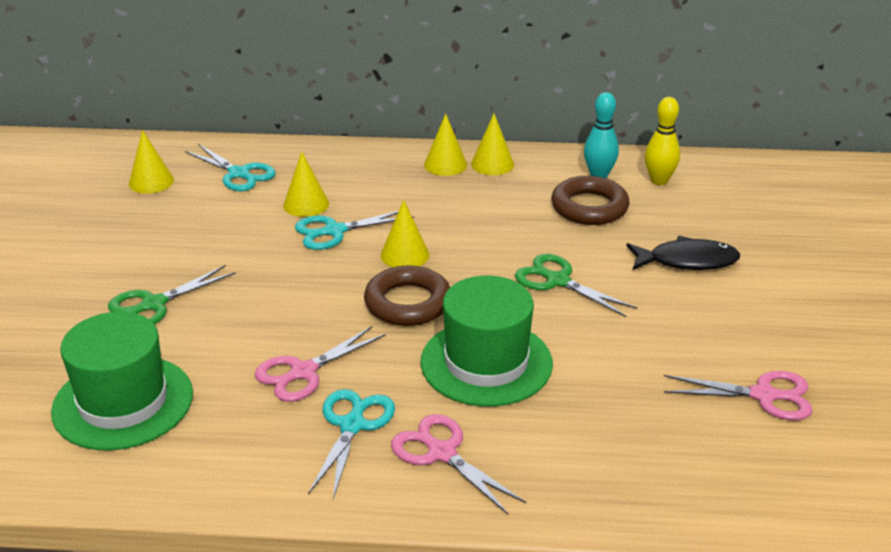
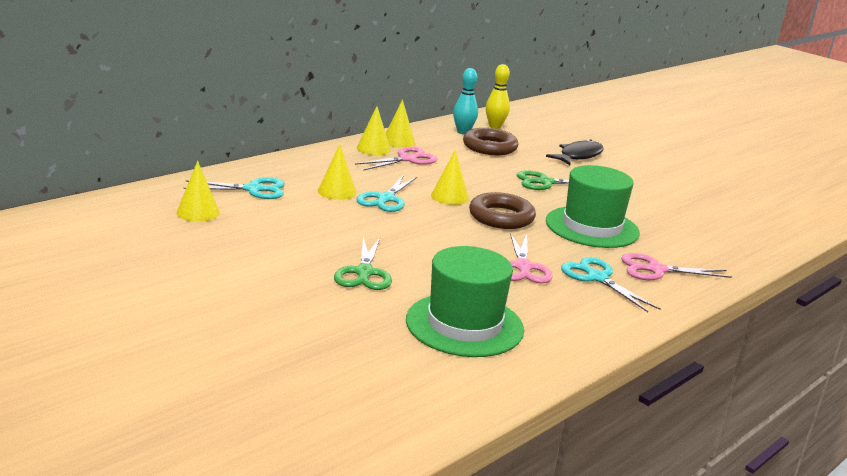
camera: 50 degrees left, 10 degrees down
pink scissors [664,371,813,421] -> pink scissors moved to [355,147,437,171]

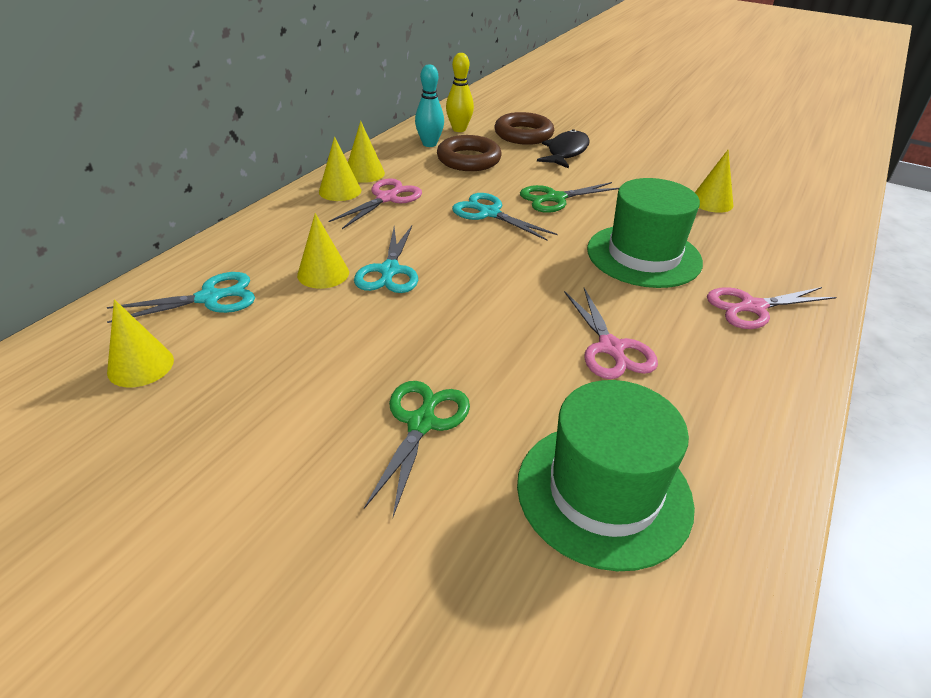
camera: 15 degrees left, 15 degrees up
green scissors [334,237,392,290] -> green scissors turned 150 degrees counterclockwise [364,381,470,517]
yellow cone [431,150,469,205] -> yellow cone moved to [695,149,733,213]
brown ring [469,192,536,229] -> brown ring moved to [495,112,554,145]
turquoise scissors [561,257,661,312] -> turquoise scissors moved to [452,193,558,241]

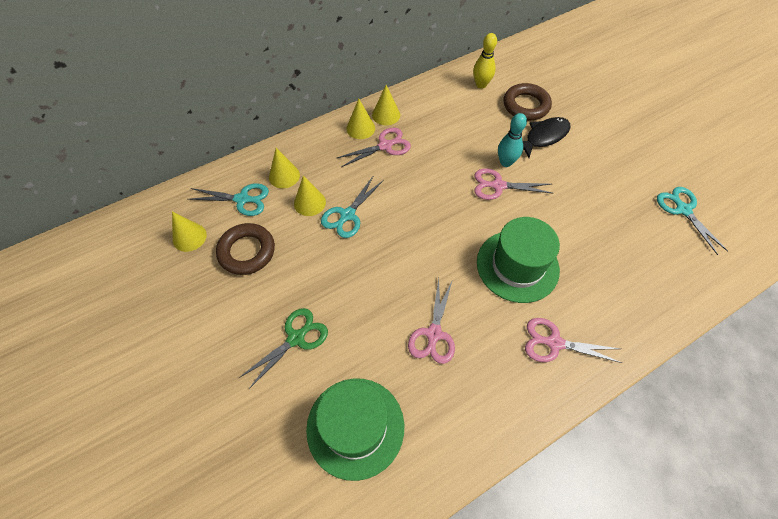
camera: 30 degrees right, 20 degrees up
turquoise bowling pin [415,64,444,147] -> turquoise bowling pin moved to [498,113,527,167]
brown ring [437,135,502,171] -> brown ring moved to [216,223,275,275]
turquoise scissors [452,193,558,241] -> turquoise scissors moved to [657,187,728,255]
green scissors [520,182,619,213] -> pink scissors [474,169,554,200]
yellow cone [695,149,733,213] -> yellow cone moved to [269,148,300,189]

